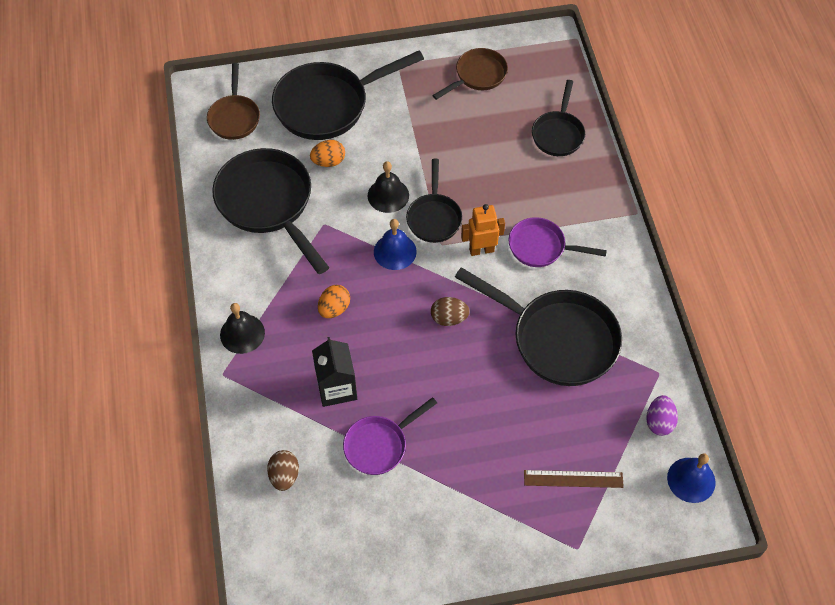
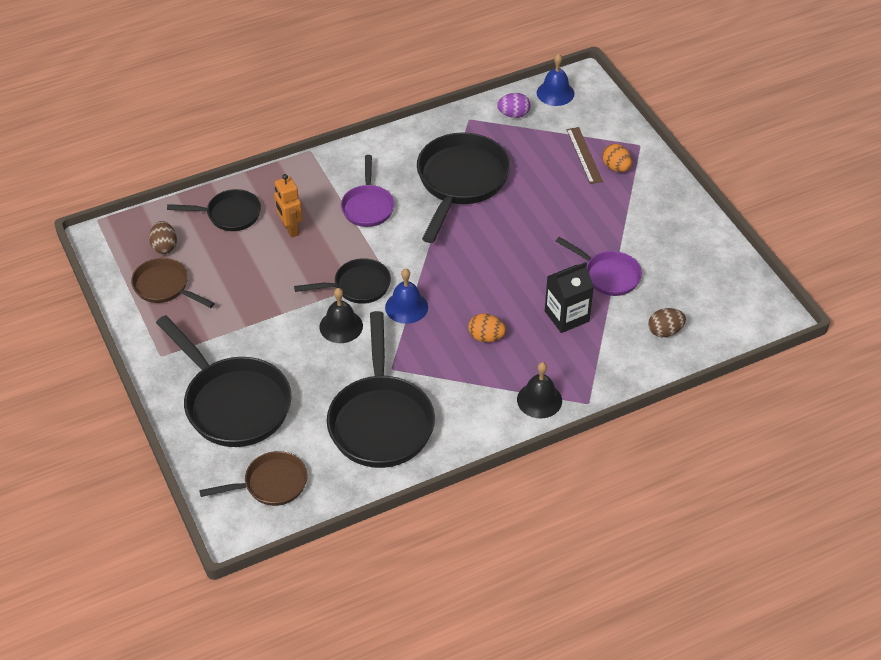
camera: 105 degrees left, 10 degrees down
black pan [212,148,329,274] -> black pan turned 45 degrees counterclockwise [327,311,435,468]
orange egg [310,140,345,167] -> orange egg moved to [602,144,632,172]
brown egg [431,297,470,326] -> brown egg moved to [149,221,177,254]
orange robot [461,204,505,256] -> orange robot moved to [274,174,303,238]

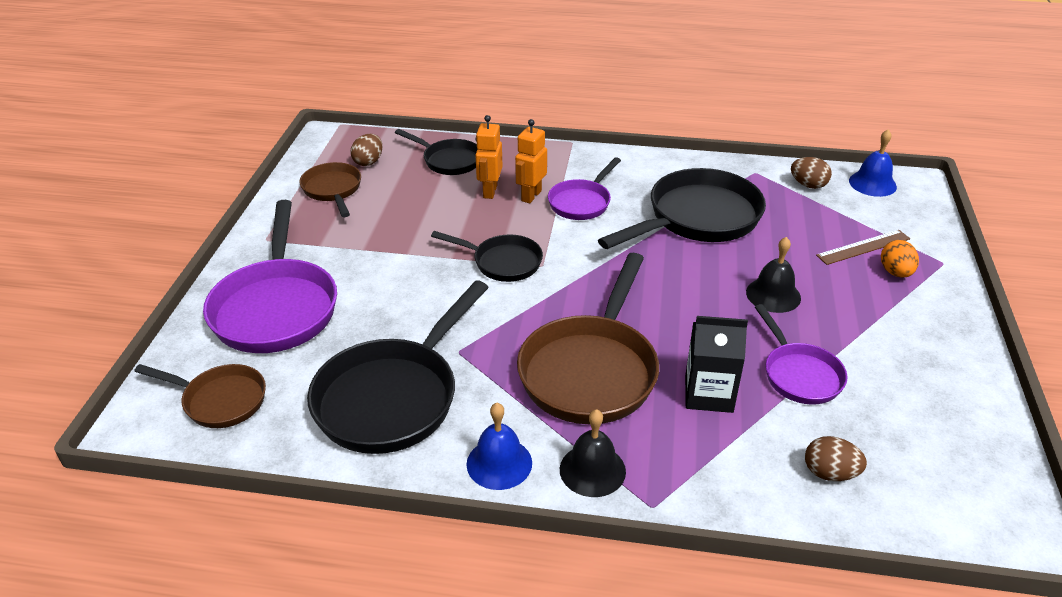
camera: 35 degrees right, 10 degrees down
black pan [156,315,292,447] -> purple pan [203,200,337,353]
black bell [319,288,363,343] -> black bell moved to [746,237,801,313]
blue bell [385,268,428,324] -> blue bell moved to [466,403,532,490]
orange egg [468,313,506,342] -> brown pan [517,253,659,424]
purple egg [497,93,531,118] -> brown egg [791,157,832,189]
brown ruler [566,127,603,184] -> brown ruler turned 45 degrees clockwise [816,230,910,265]
none -> orange robot [515,119,547,203]

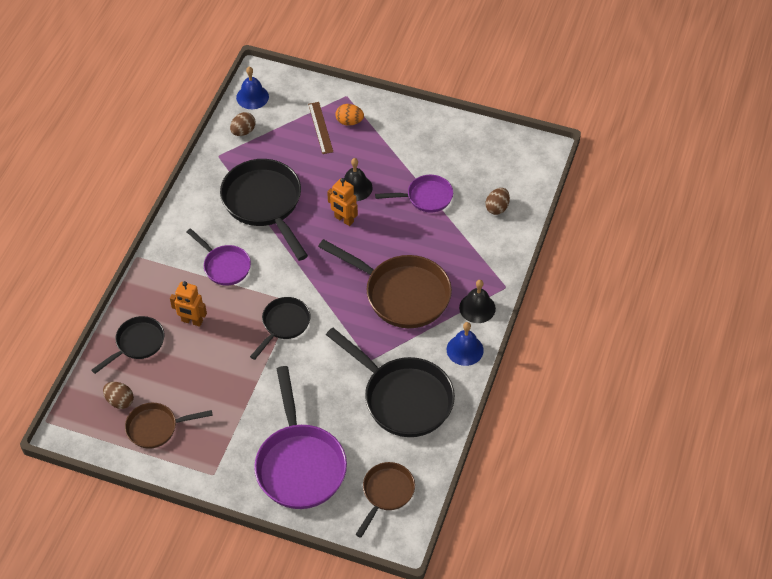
camera: 80 degrees left, 15 degrees up
purple pan [203,200,337,353] -> purple pan turned 75 degrees clockwise [254,366,347,509]
orange robot [515,119,547,203] -> orange robot moved to [327,178,358,226]
black carton [685,316,748,413] -> none

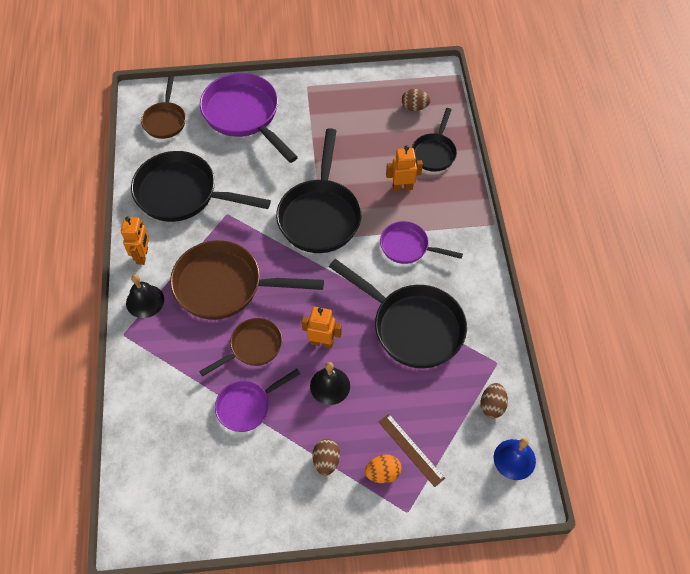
camera: 155 degrees right, 5 degrees up
brown pan [125,403,213,449] -> brown pan moved to [199,318,282,376]
black pan [250,297,310,360] -> black pan [276,128,362,253], size x1.77
blue bell [447,322,484,366] -> orange robot [121,216,149,265]
brown egg [486,188,510,215] -> brown egg moved to [312,439,340,476]

